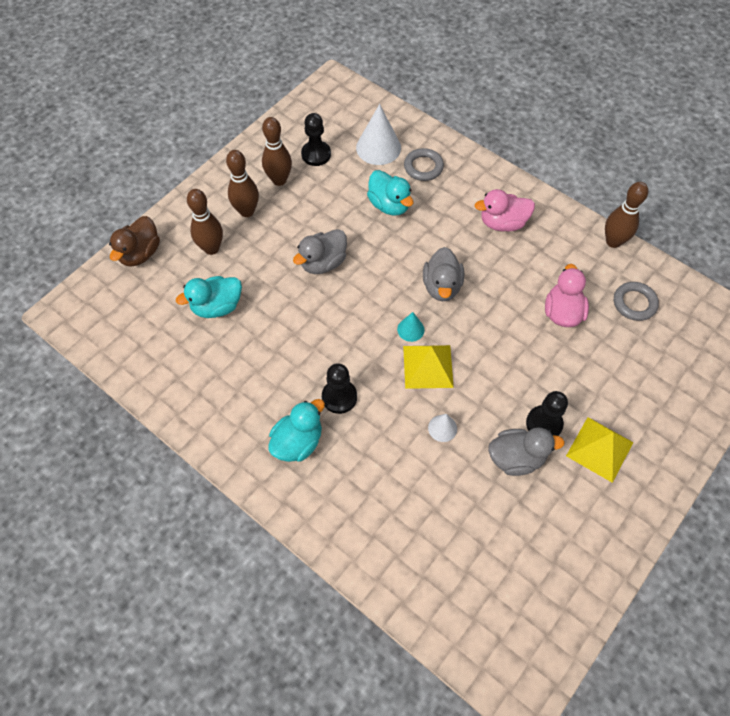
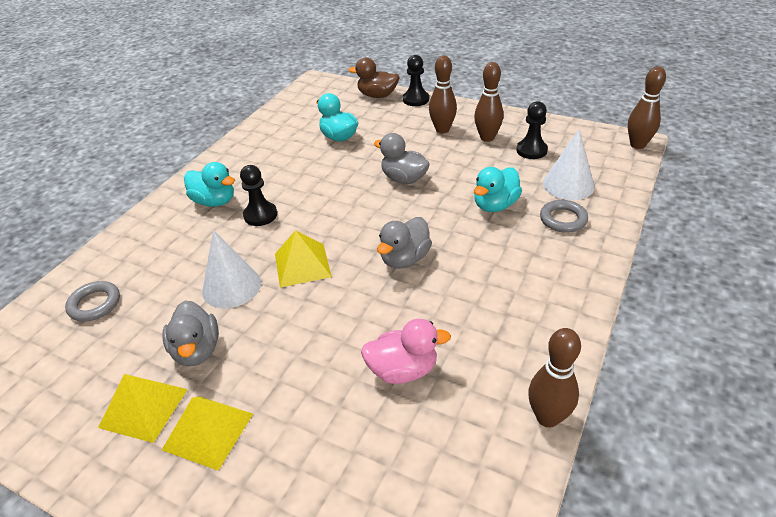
camera: 80 degrees right, 20 degrees down
brown bowling pin [187,189,223,255] -> brown bowling pin moved to [628,67,666,149]
turquoise cone [397,312,424,342] -> none
grey duck [423,247,464,301] -> grey duck turned 45 degrees counterclockwise [377,217,432,269]
white cone [428,414,457,442] -> white cone [202,230,261,309], size x1.90
pink duck [475,189,535,231] -> none
black pawn [526,391,568,436] -> black pawn moved to [403,55,429,106]
grey ring [614,282,659,321] -> grey ring moved to [65,281,120,322]
none -> yellow pyramid [98,374,188,443]

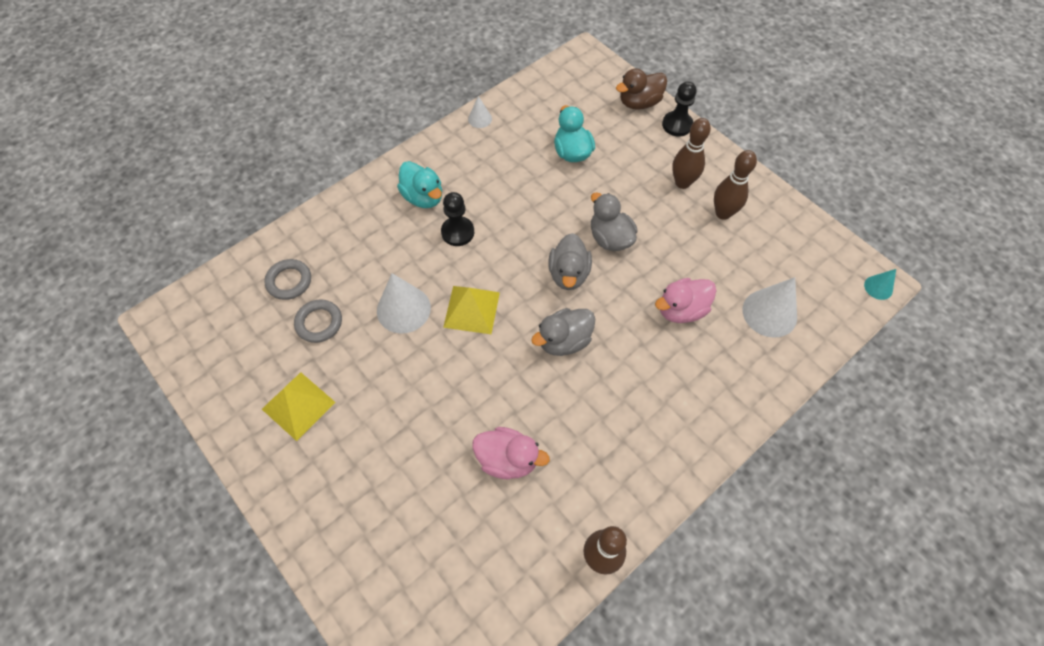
camera: 20 degrees right, 20 degrees up
grey duck [162,301,219,366] -> grey duck moved to [548,233,592,290]
yellow pyramid [162,396,253,471] -> none
brown duck [348,58,399,98] -> brown duck turned 60 degrees counterclockwise [616,68,667,110]
turquoise duck [474,167,522,212] -> pink duck [655,278,717,323]
black pawn [516,101,548,159] -> none
grey ring [540,200,588,233] -> grey ring moved to [294,299,342,343]
brown bowling pin [628,67,666,149] -> turquoise cone [864,269,896,300]
none -> white cone [468,96,492,128]

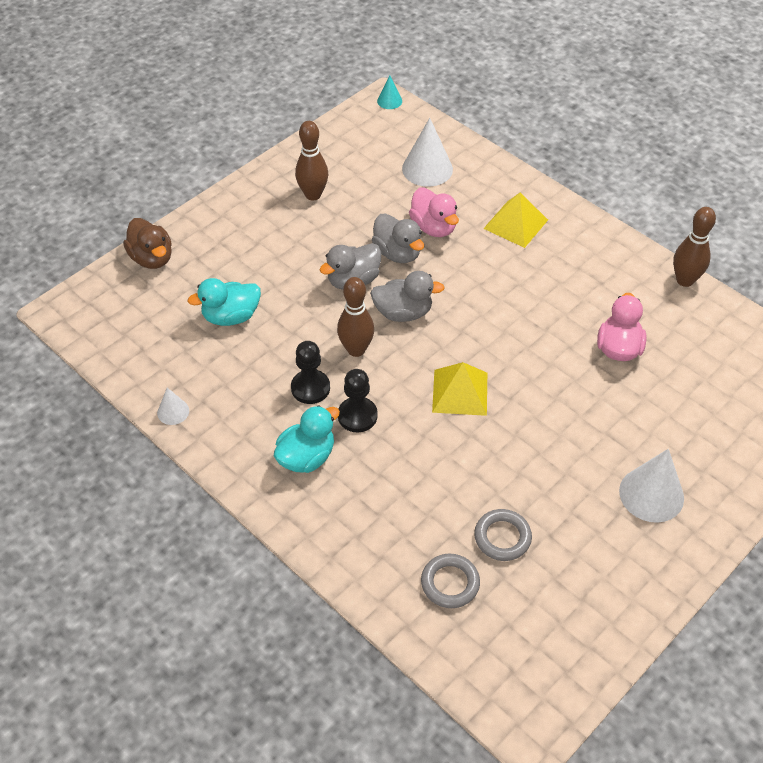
camera: 95 degrees left, 10 degrees down
yellow pyramid [262,372,336,441] -> yellow pyramid moved to [483,193,548,248]
white cone [377,273,431,334] -> white cone moved to [619,449,684,523]
grey duck [531,308,595,356] -> grey duck moved to [372,213,424,263]
black pawn [662,81,697,136] -> black pawn moved to [291,341,330,404]
brown bowling pin [672,118,711,189] -> brown bowling pin moved to [337,277,374,357]

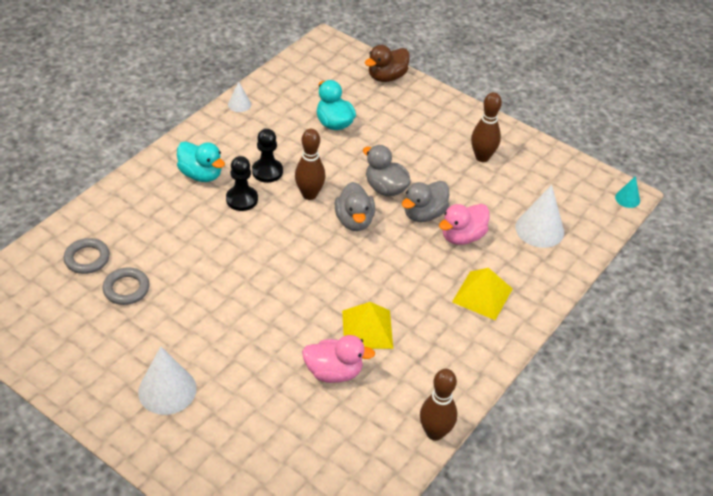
camera: 80 degrees right, 5 degrees down
yellow pyramid [432,362,487,416] -> yellow pyramid moved to [342,302,393,349]

